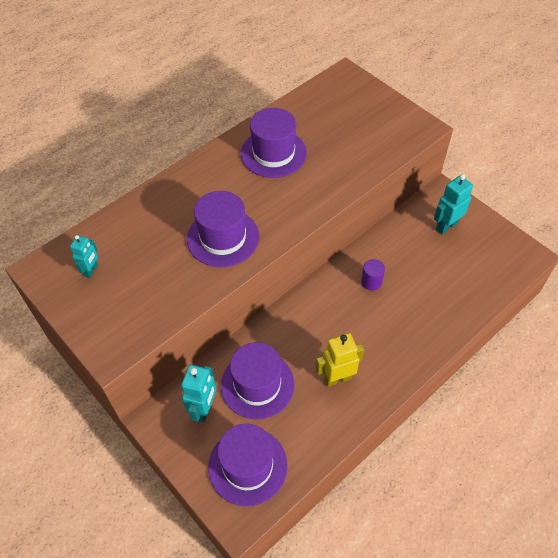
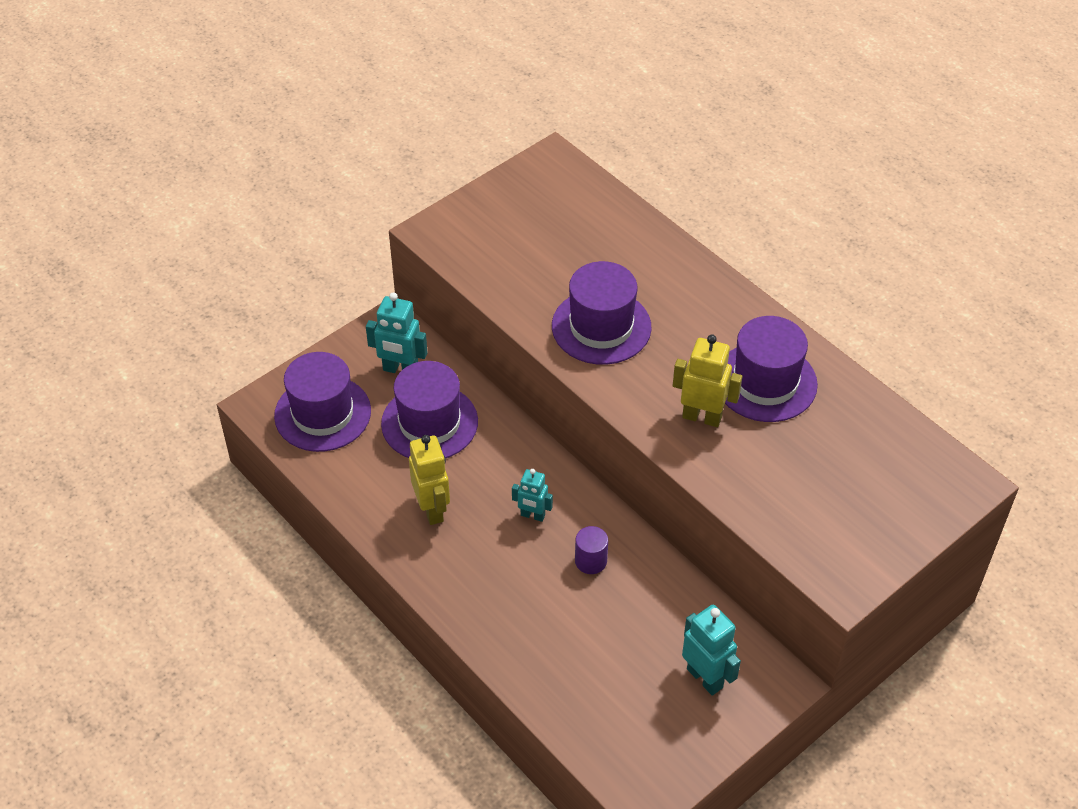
camera: 90 degrees right, 5 degrees down
turquoise robot [70,235,98,278] -> turquoise robot moved to [512,469,553,522]
none -> yellow robot [673,334,742,427]

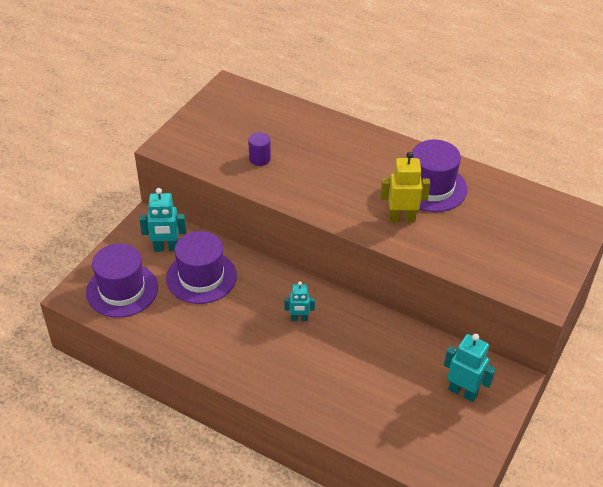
camera: 20 degrees left, 5 degrees down
yellow robot [409,435,450,525] -> none
purple hat [552,261,652,365] -> none
purple cylinder [575,526,608,574] -> purple cylinder moved to [248,132,271,166]

